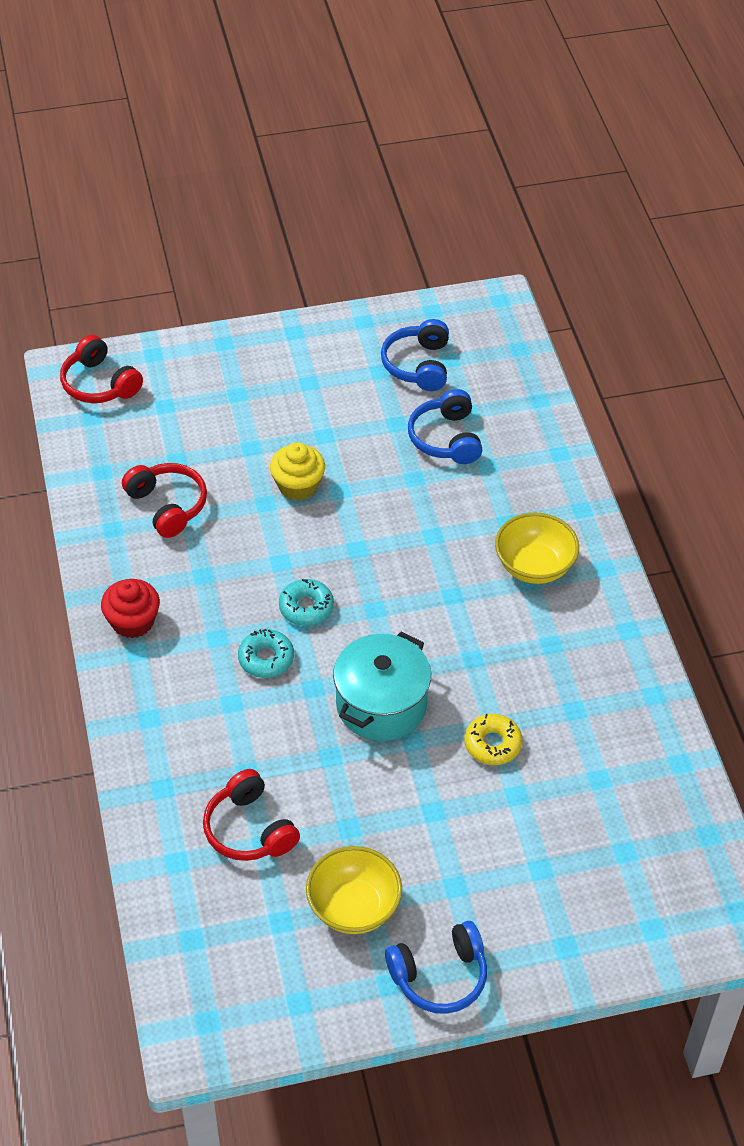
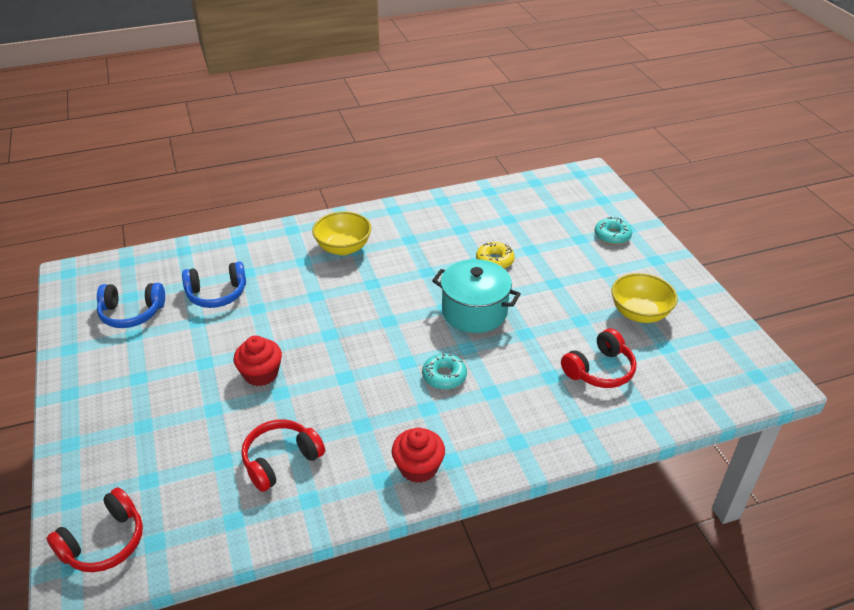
camera: 95 degrees left, 10 degrees down
yellow cupcake [270,443,325,500] -> red cupcake [233,336,282,386]
turquoise donut [279,579,334,626] -> turquoise donut moved to [595,217,632,244]
blue headphones [385,921,487,1014] -> none

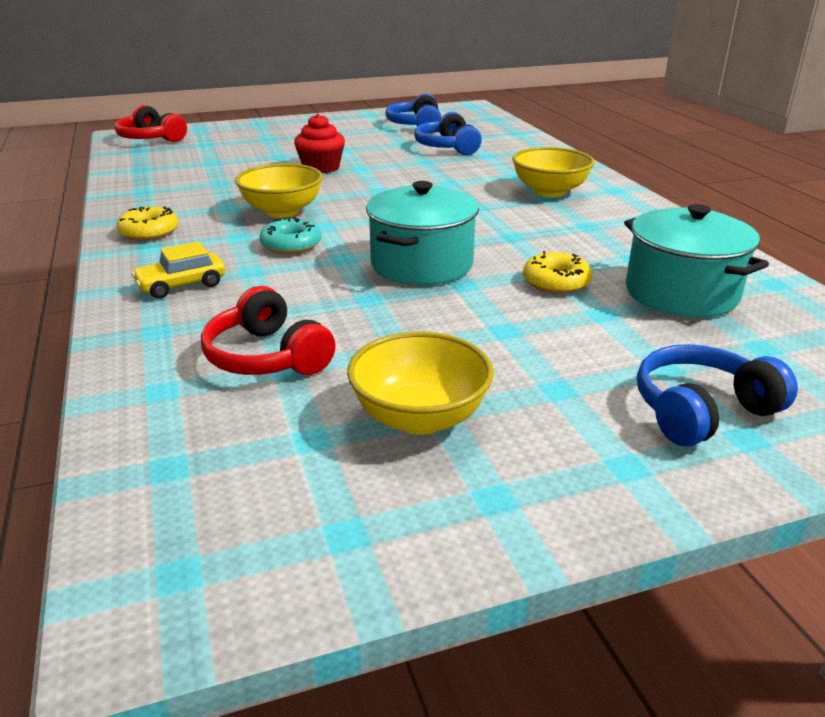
camera: 90 degrees right, 10 degrees down
red headphones [241,419,325,492] -> none
red cupcake [392,428,445,483] -> yellow donut [117,207,179,241]
turquoise donut [595,217,632,244] -> blue headphones [637,344,798,447]
none -> yellow car [131,241,225,299]
none -> yellow bowl [235,163,323,218]
none -> turquoise pot [624,204,769,317]

